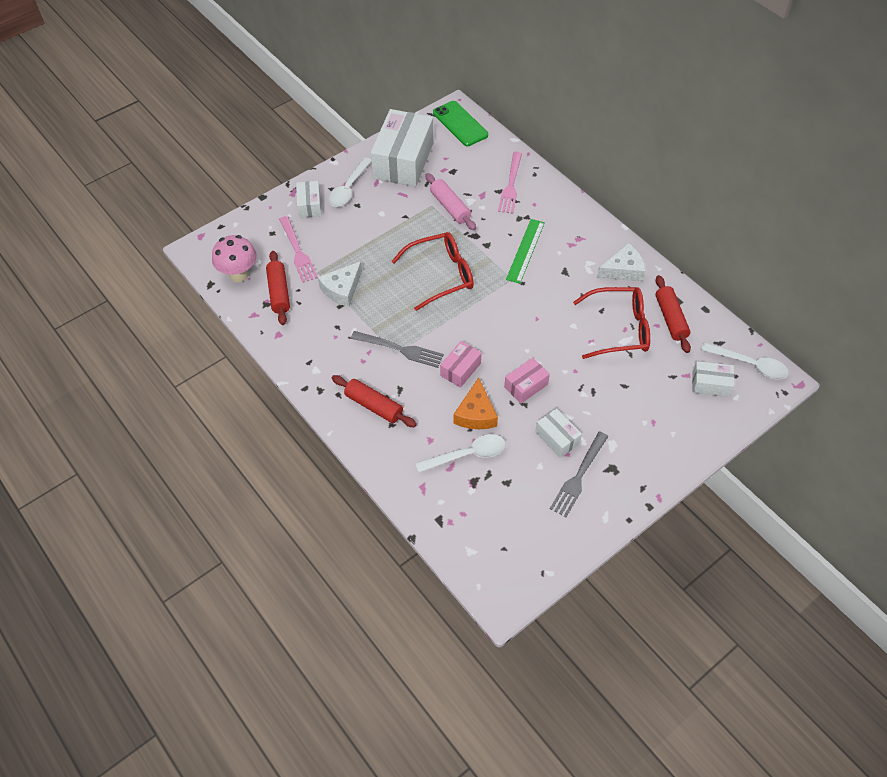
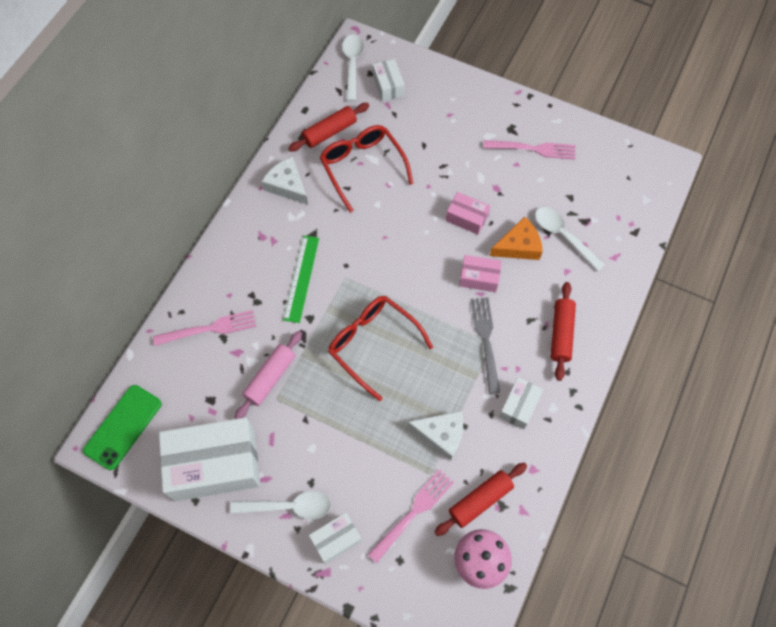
camera: 115 degrees left, 10 degrees up
green ruler [506,219,545,284] -> green ruler turned 75 degrees counterclockwise [283,236,319,323]
white box [535,408,582,458] -> white box moved to [499,377,543,429]
grey fork [550,431,609,517] -> pink fork [483,140,575,160]

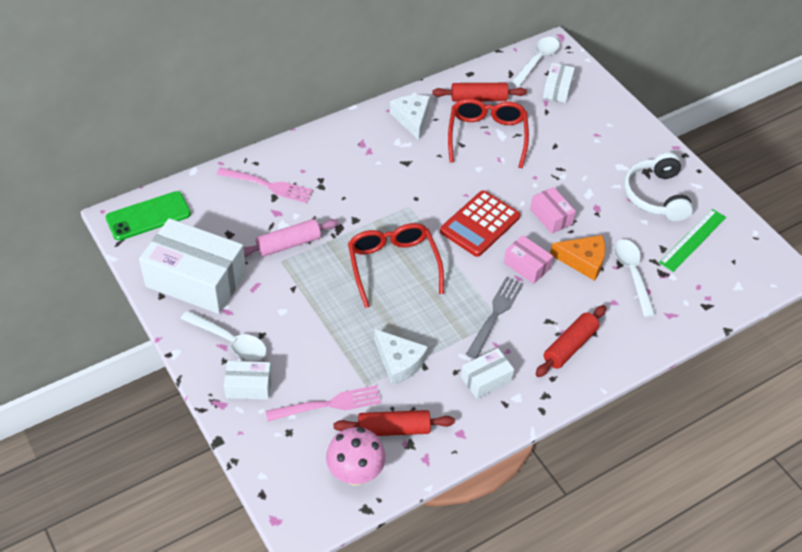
camera: 30 degrees right, 15 degrees down
green ruler [283,236,319,323] -> green ruler moved to [659,209,726,272]
pink fork [483,140,575,160] -> white headphones [624,152,693,221]
none -> red calculator [440,190,520,257]

